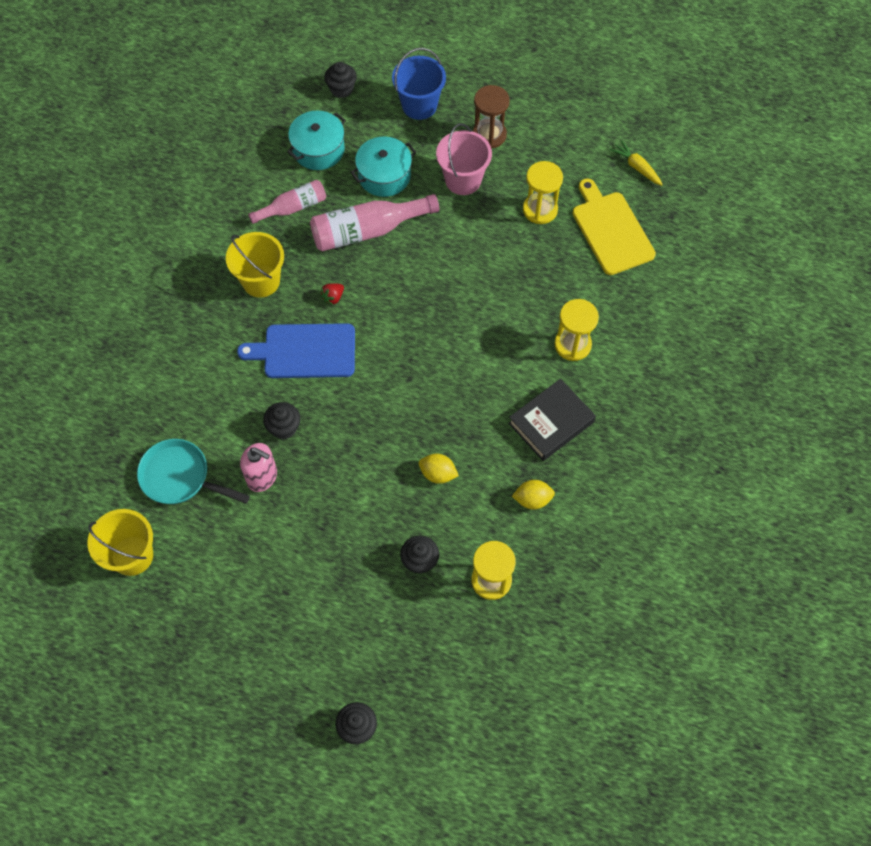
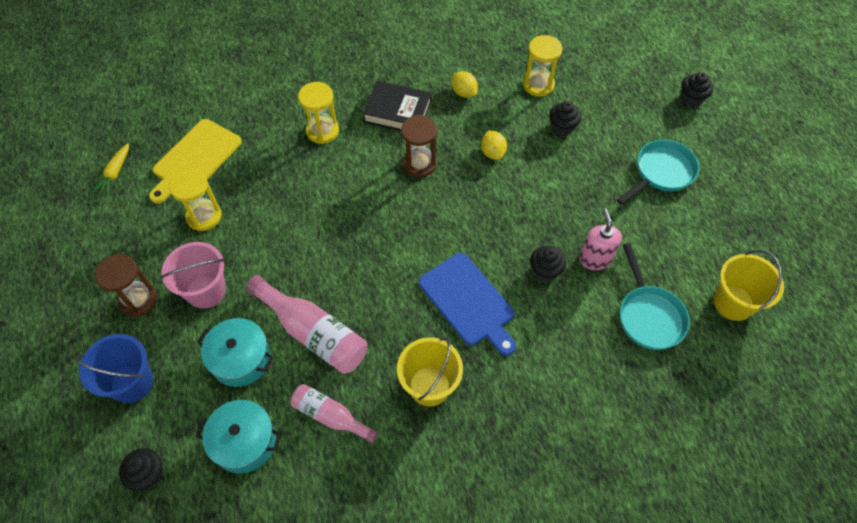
camera: 125 degrees left, 5 degrees down
red strawberry [320,283,344,305] -> none
none -> brown hourglass [401,115,437,177]
none -> turquoise pan [617,139,699,205]

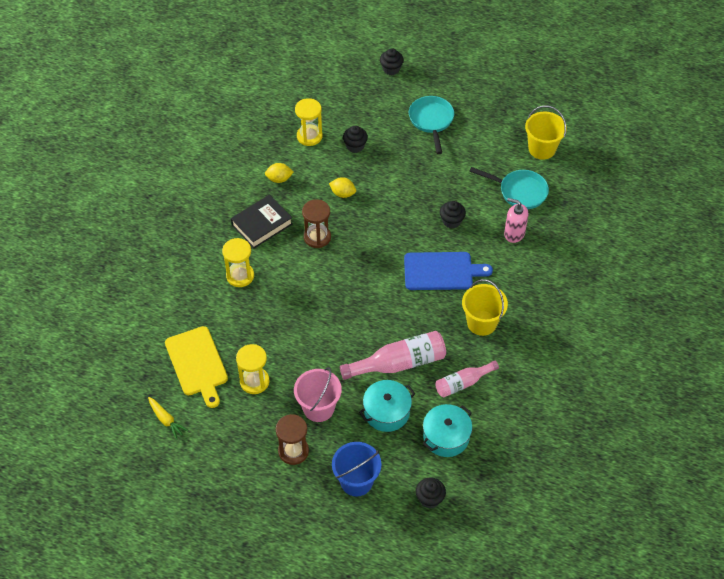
camera: 55 degrees left, 5 degrees down
pink soap dispenser [579,209,622,270] -> pink soap dispenser moved to [504,198,529,243]

